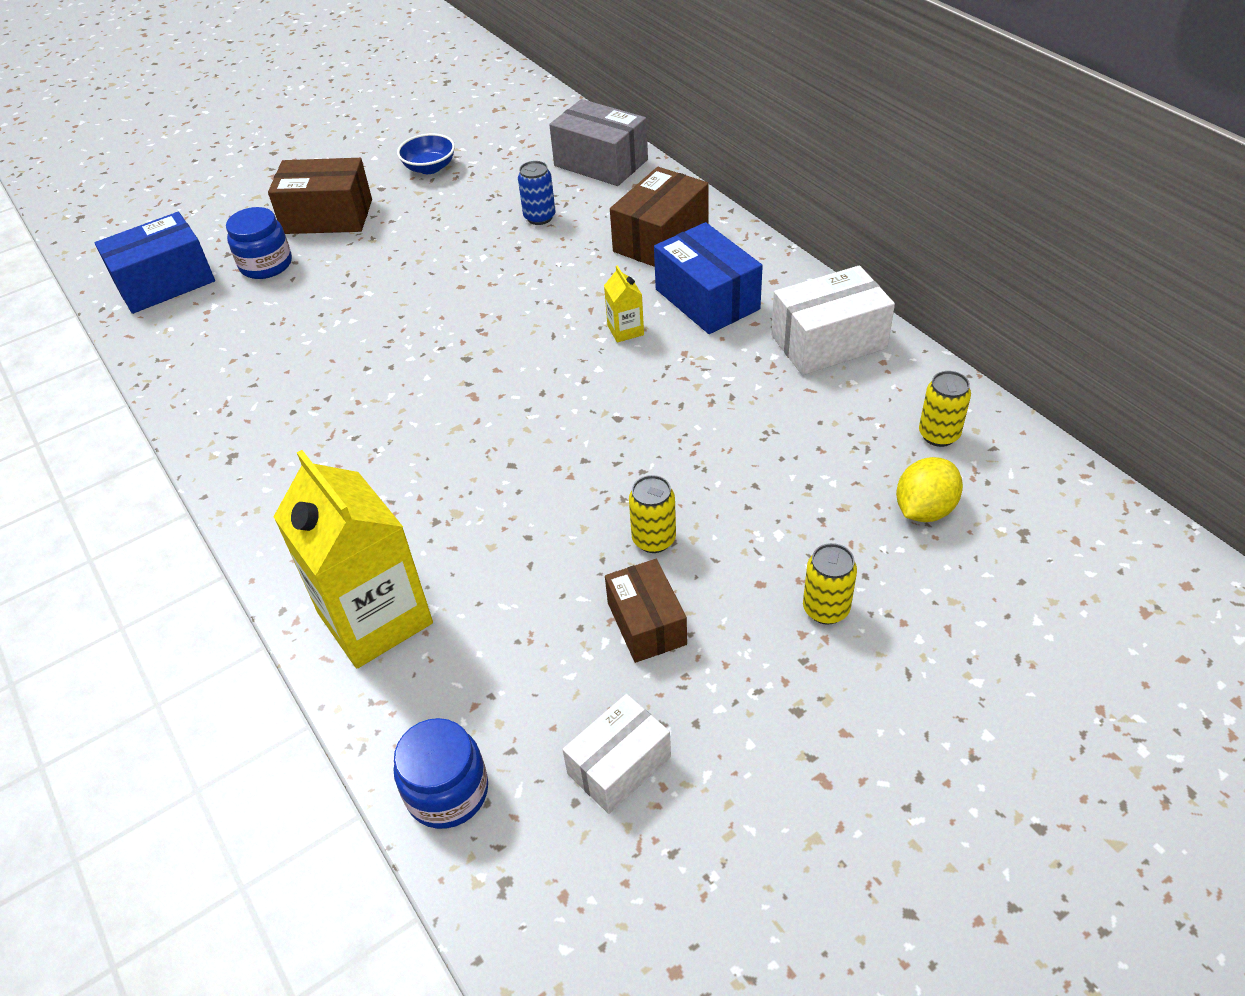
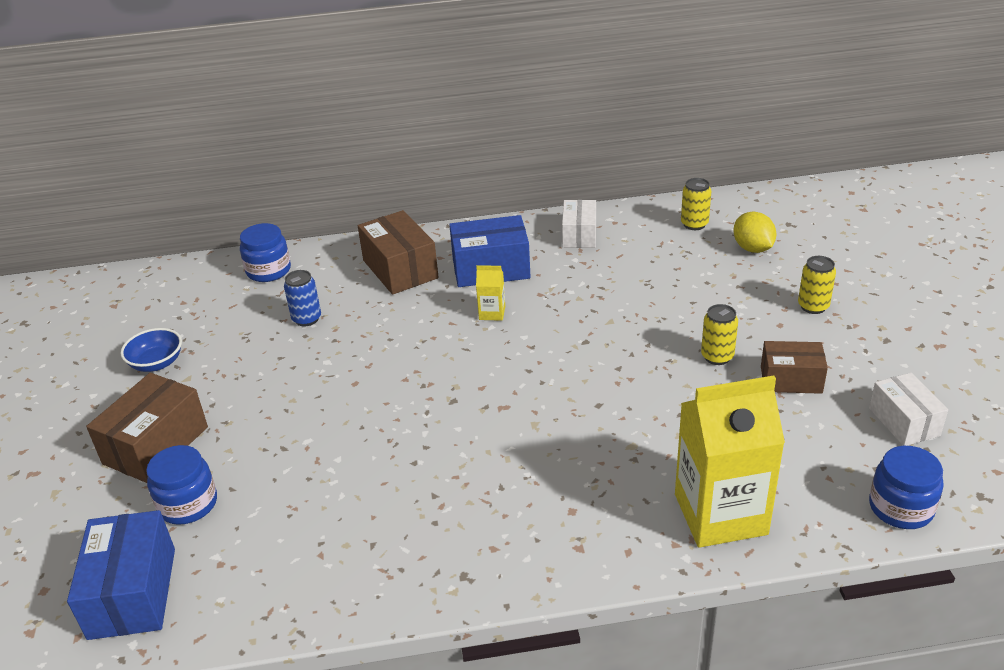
camera: 65 degrees left, 10 degrees down
grey box [549,99,648,186] -> blue jar [240,223,291,282]
white box [771,265,895,375] -> white box [562,200,596,248], size x0.66

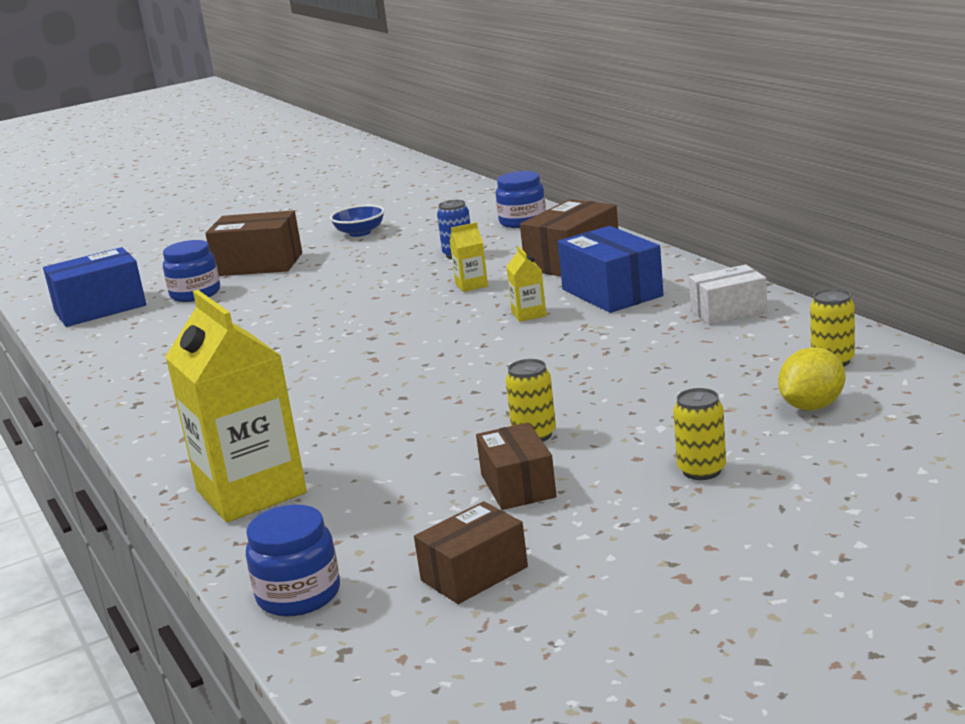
camera: 70 degrees right, 15 degrees down
white box [869,373,948,446] -> brown box [414,501,528,604]
none -> yellow carton [450,222,488,292]

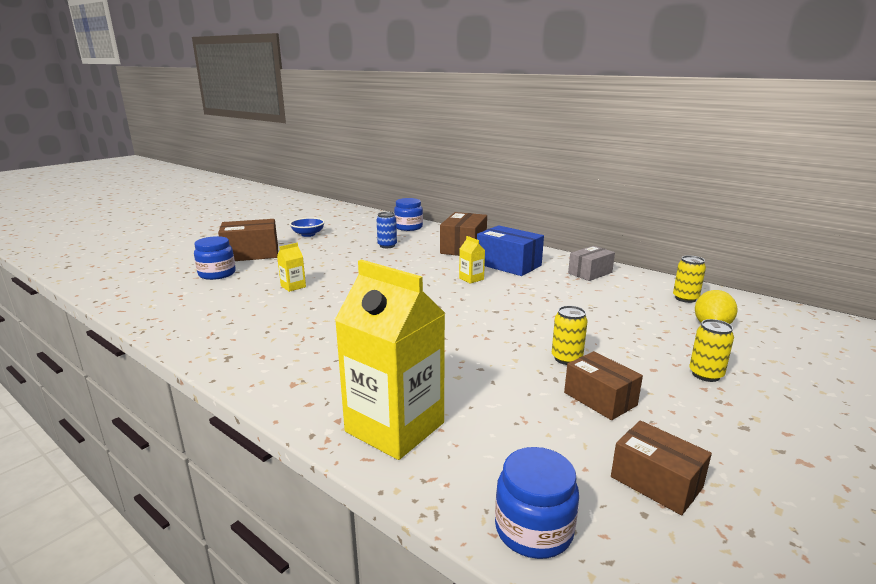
camera: 25 degrees left, 0 degrees up
blue box [43,247,146,327] -> none
brown box [414,501,528,604] -> brown box turned 75 degrees counterclockwise [611,420,712,515]
yellow carton [450,222,488,292] -> yellow carton moved to [277,243,306,292]
white box [689,264,767,325] -> grey box [568,246,615,281]

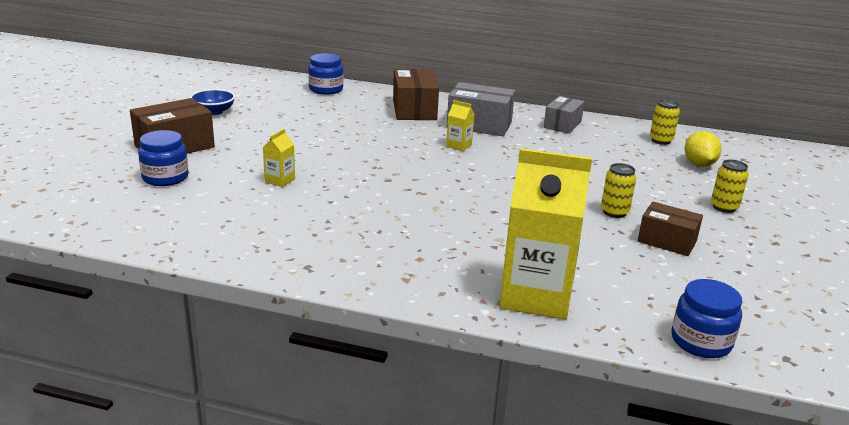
camera: 25 degrees left, 5 degrees up
blue can [376,212,397,248] -> none
blue box [477,225,544,276] -> grey box [447,82,515,136]
brown box [611,420,712,515] -> none

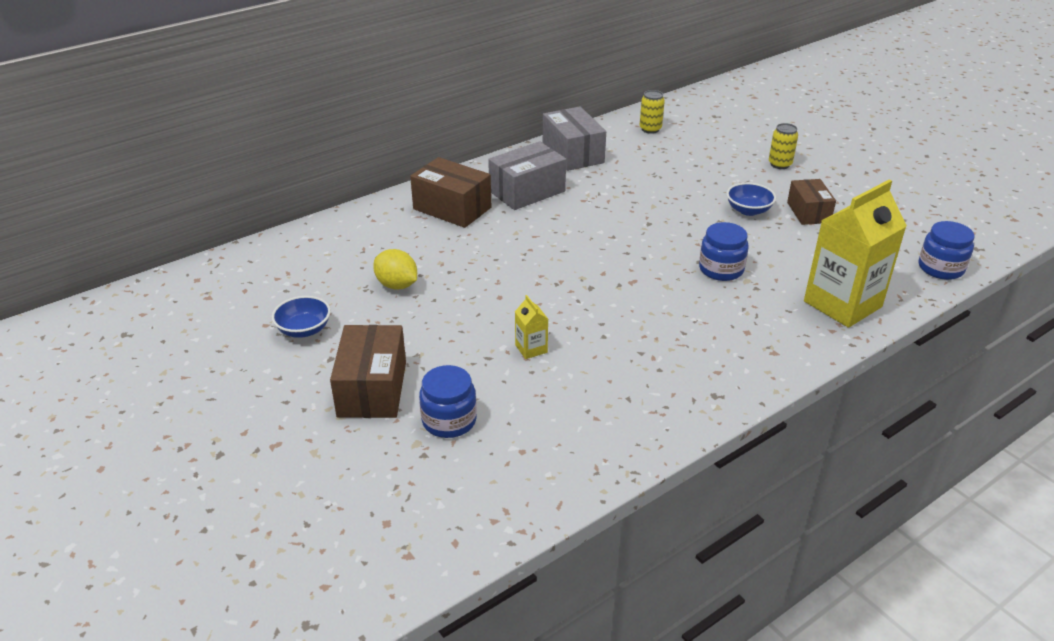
camera: 50 degrees left, 10 degrees up
blue jar [308,53,343,95] -> blue jar moved to [699,222,749,281]
yellow carton [446,100,475,151] -> none
grey box [543,96,584,134] -> grey box [543,107,606,171], size x1.51
yellow can [601,163,636,218] -> blue bowl [727,183,776,216]
brown box [638,202,703,256] -> brown box turned 75 degrees counterclockwise [787,179,836,225]
yellow lemon [685,131,721,167] -> yellow lemon moved to [373,249,417,290]

